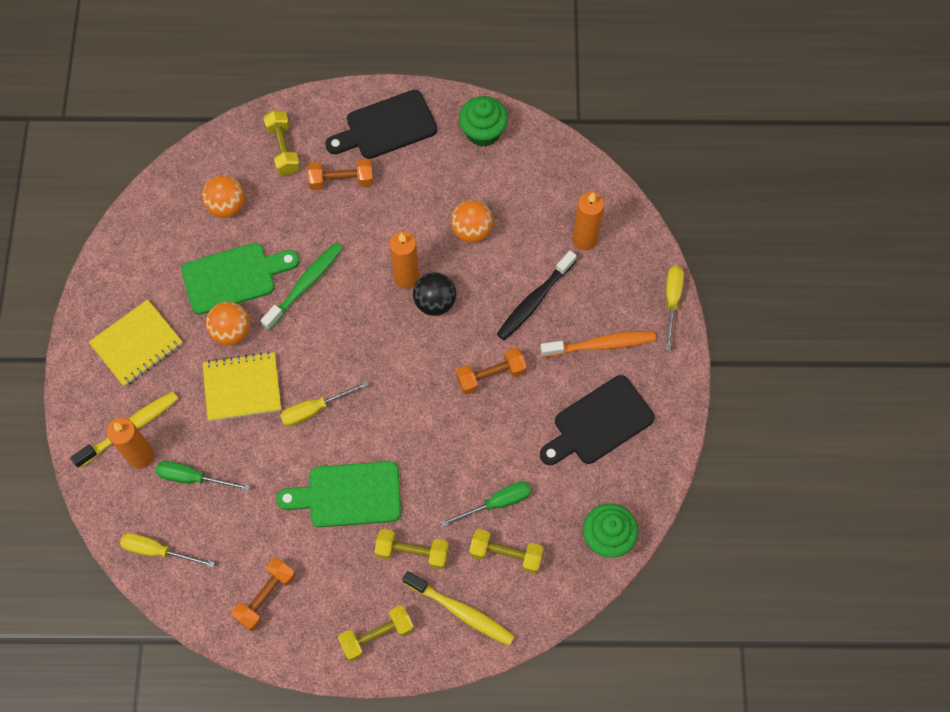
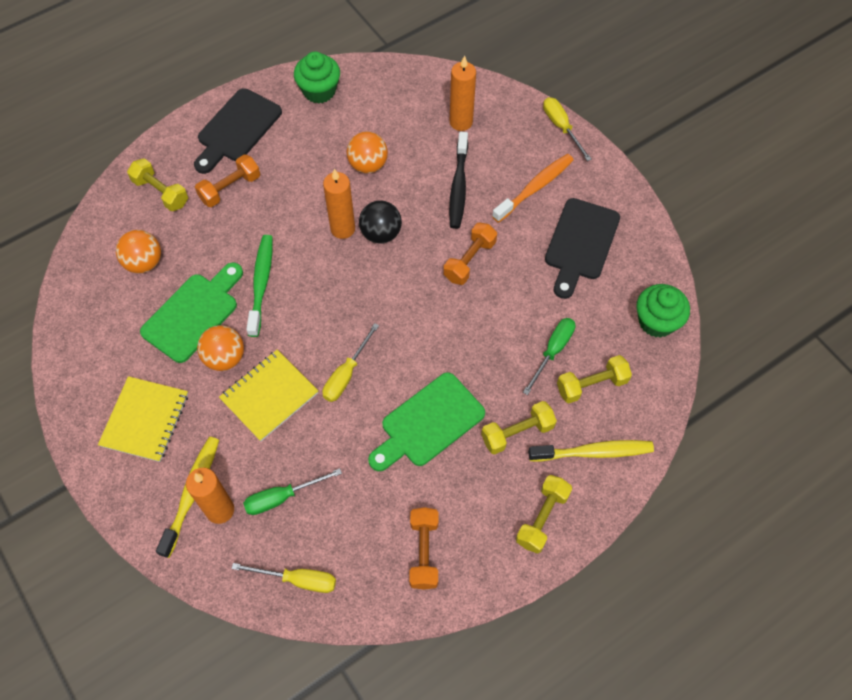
camera: 35 degrees left, 5 degrees down
yellow screwdriver [120,533,215,568] -> yellow screwdriver turned 150 degrees counterclockwise [231,563,336,593]

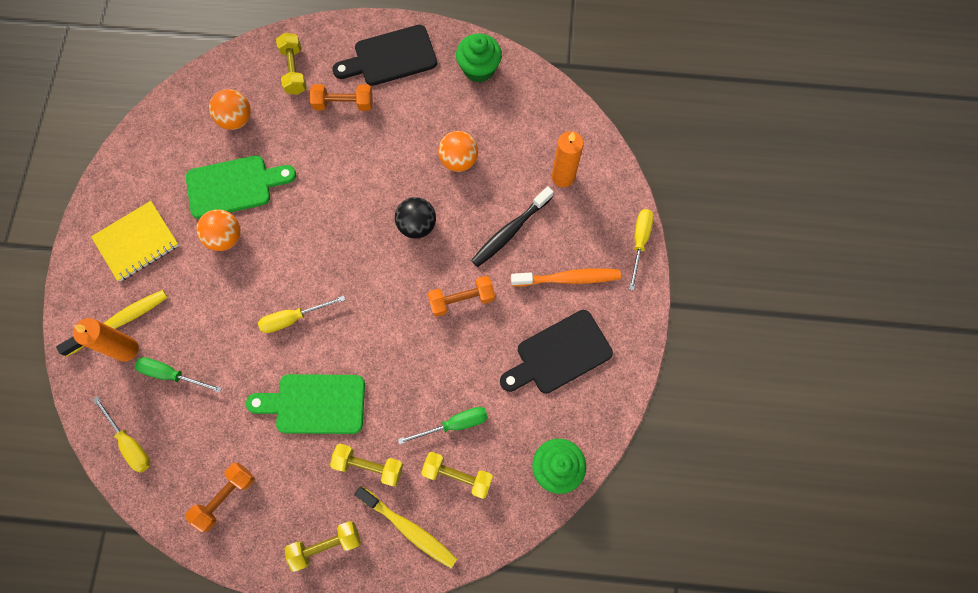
camera: 40 degrees right, 10 degrees up
yellow notebook [219,350,318,441] -> none
green toothbrush [246,235,273,337] -> none
orange candle [323,169,355,239] -> none

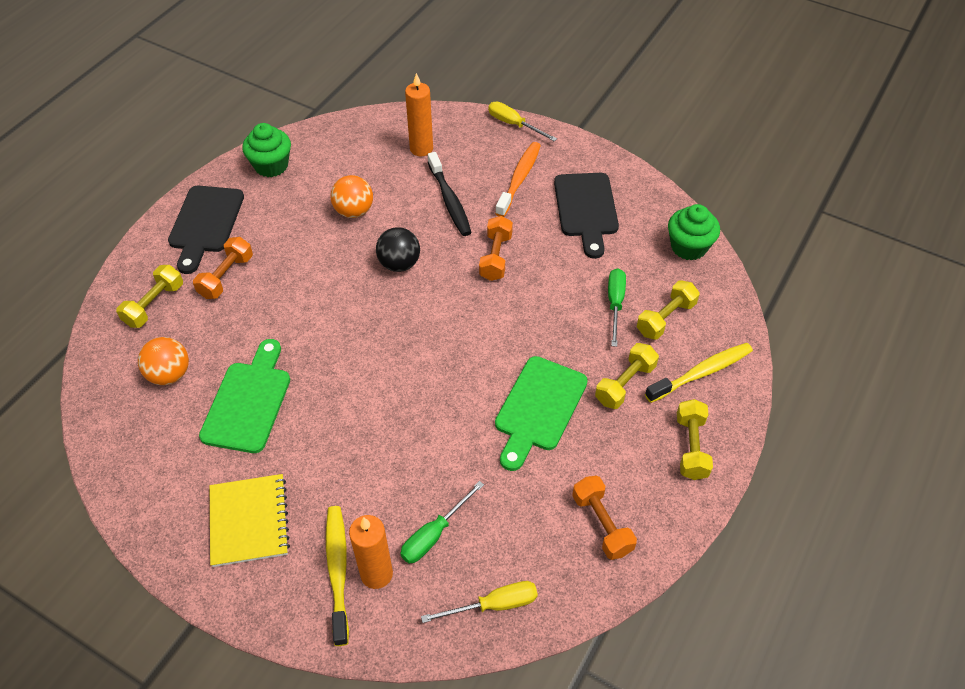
camera: 65 degrees left, 20 degrees down
orange ball [197,209,241,251] -> none
yellow screwdriver [258,296,345,333] -> none
yellow dumbbell [276,33,307,95] -> yellow dumbbell turned 75 degrees counterclockwise [116,265,183,328]

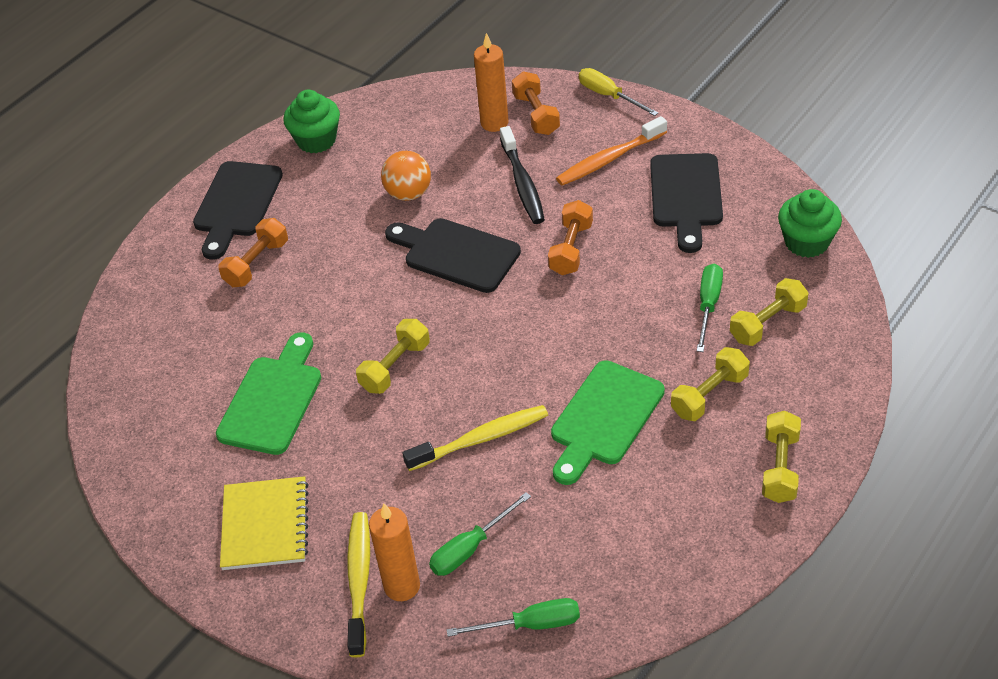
camera: 10 degrees right, 5 degrees down
yellow dumbbell [116,265,183,328] -> yellow dumbbell moved to [356,319,430,394]
orange ball [138,337,189,385] -> none
black ball [376,227,420,272] -> black cutting board [385,218,521,293]
yellow screwdriver [421,581,538,623] -> green screwdriver [447,598,580,637]
orange toothbrush [495,142,541,217] -> orange toothbrush turned 150 degrees counterclockwise [556,116,667,186]
orange dumbbell [572,476,637,560] -> orange dumbbell moved to [512,72,560,135]
yellow toothbrush [645,343,753,403] -> yellow toothbrush moved to [403,405,548,471]

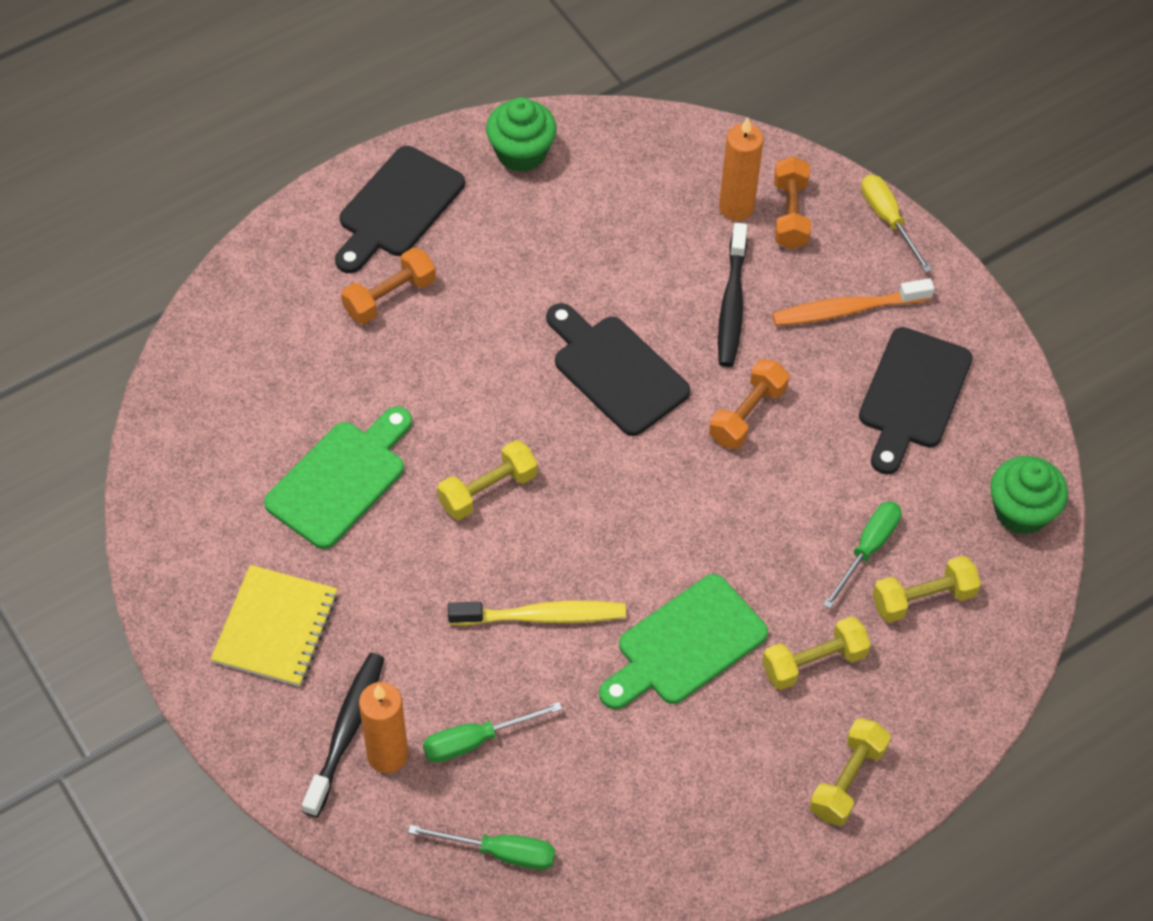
camera: 15 degrees right, 10 degrees up
yellow toothbrush [347,512,370,658] -> black toothbrush [302,653,385,817]
orange ball [381,151,431,201] -> none

